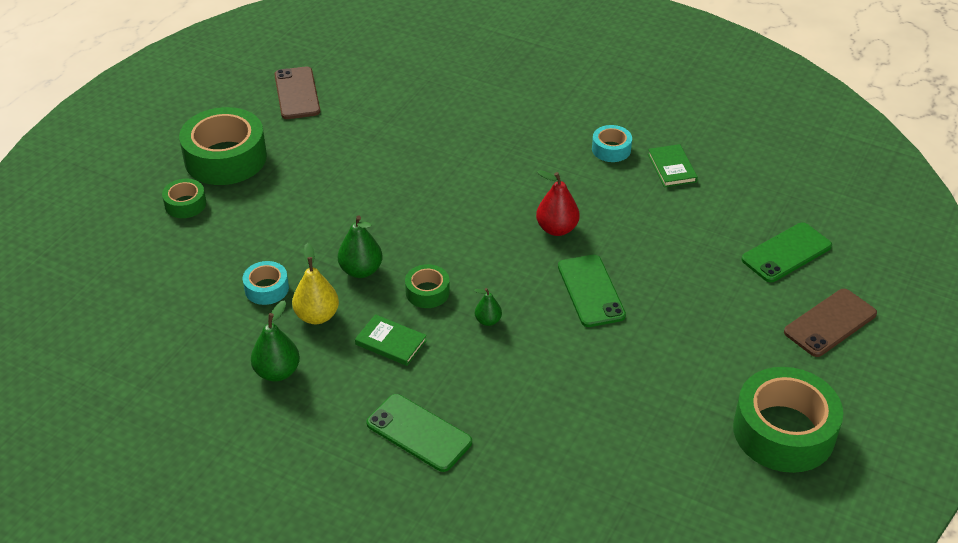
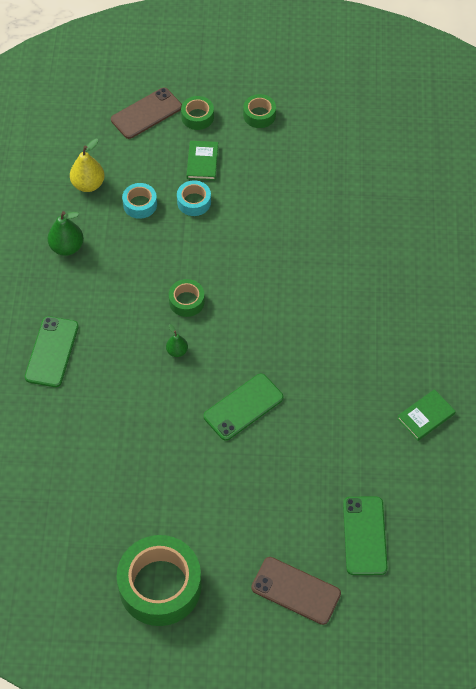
camera: 65 degrees right, 15 degrees up
green tape [179,107,267,185] -> green tape [243,94,276,128], size x0.48
brown phone [274,66,320,119] -> brown phone moved to [111,88,182,139]
yellow pear [292,243,339,324] -> yellow pear moved to [70,139,105,192]
green pear [338,216,382,278] -> none
green book [355,314,427,366] -> green book moved to [186,141,218,180]
red pear [536,170,580,236] -> none
turquoise tape [592,125,632,162] -> turquoise tape moved to [177,180,211,216]
green phone [741,222,832,282] -> green phone turned 60 degrees clockwise [343,497,387,575]

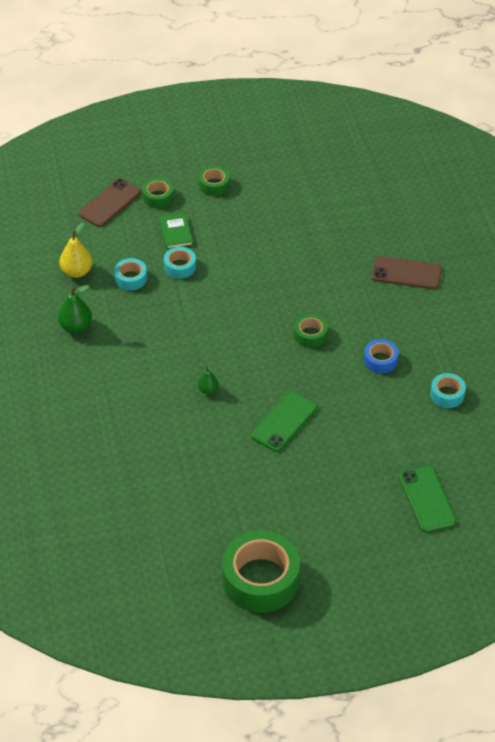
camera: 15 degrees left, 10 degrees down
green phone [25,316,79,387] -> none
green tape [169,279,205,317] -> green tape moved to [294,314,328,348]
brown phone [251,557,341,625] -> brown phone moved to [372,256,442,289]
green book [397,389,456,441] -> turquoise tape [430,373,466,408]
none -> blue tape [364,339,398,374]

